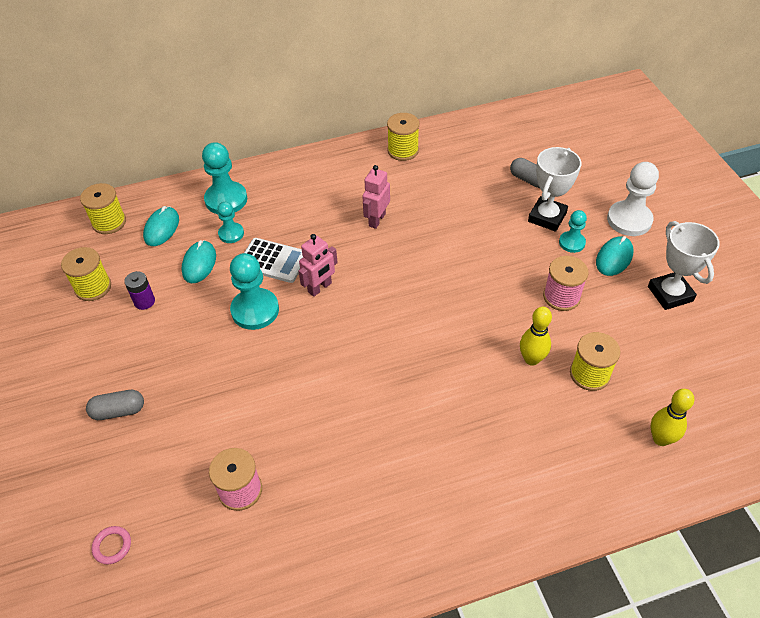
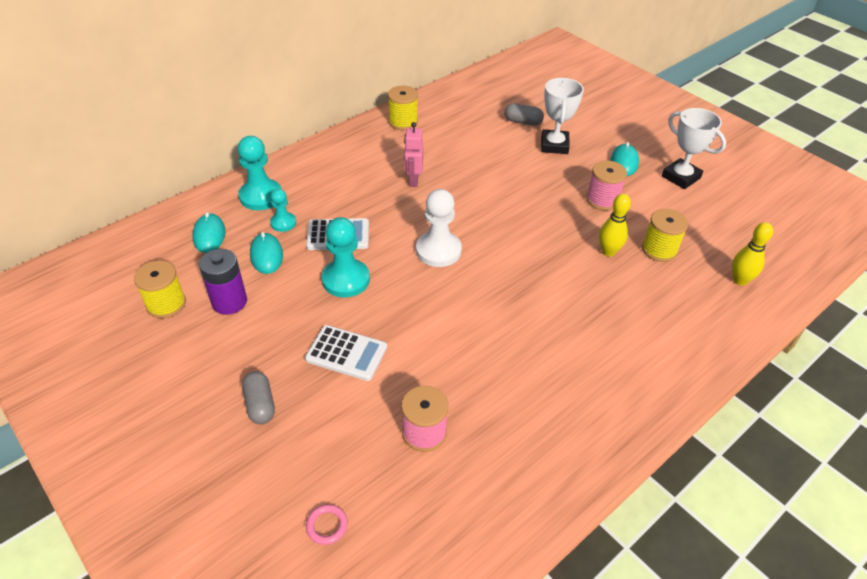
camera: 25 degrees left, 5 degrees down
yellow spool [80,183,126,234] -> none
grey capsule [86,390,144,420] -> grey capsule turned 75 degrees counterclockwise [242,371,275,424]
purple battery [124,271,155,310] -> purple battery [199,249,247,315], size x1.59
pink robot [299,234,338,297] -> none
turquoise pawn [559,210,587,253] -> none
white pawn [607,162,659,236] -> white pawn moved to [416,189,462,267]
none -> white calculator [305,325,387,381]

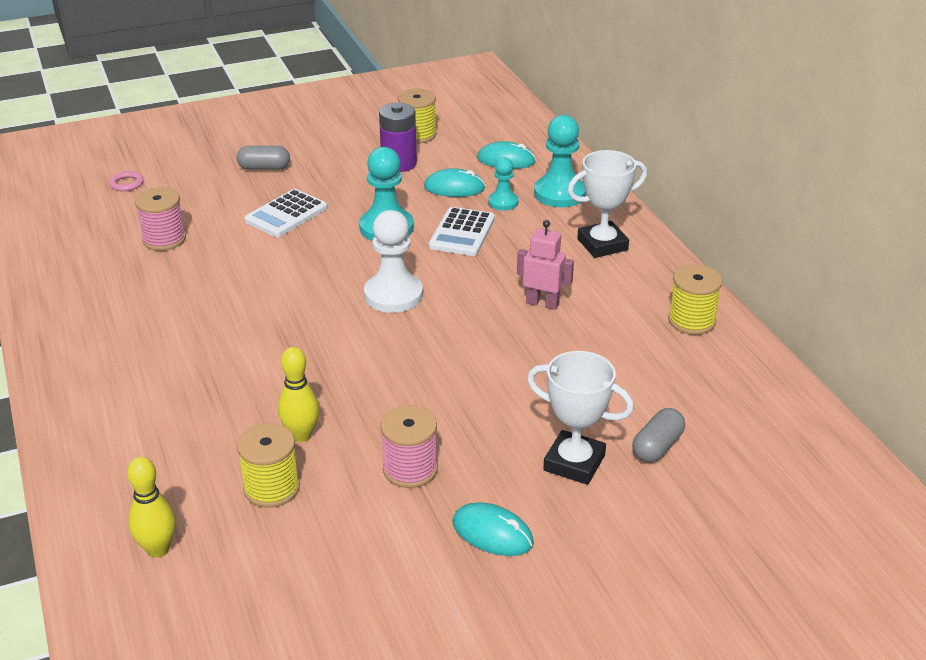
camera: 110 degrees right, 10 degrees down
white trophy [662,108,726,189] -> white trophy moved to [568,150,647,258]

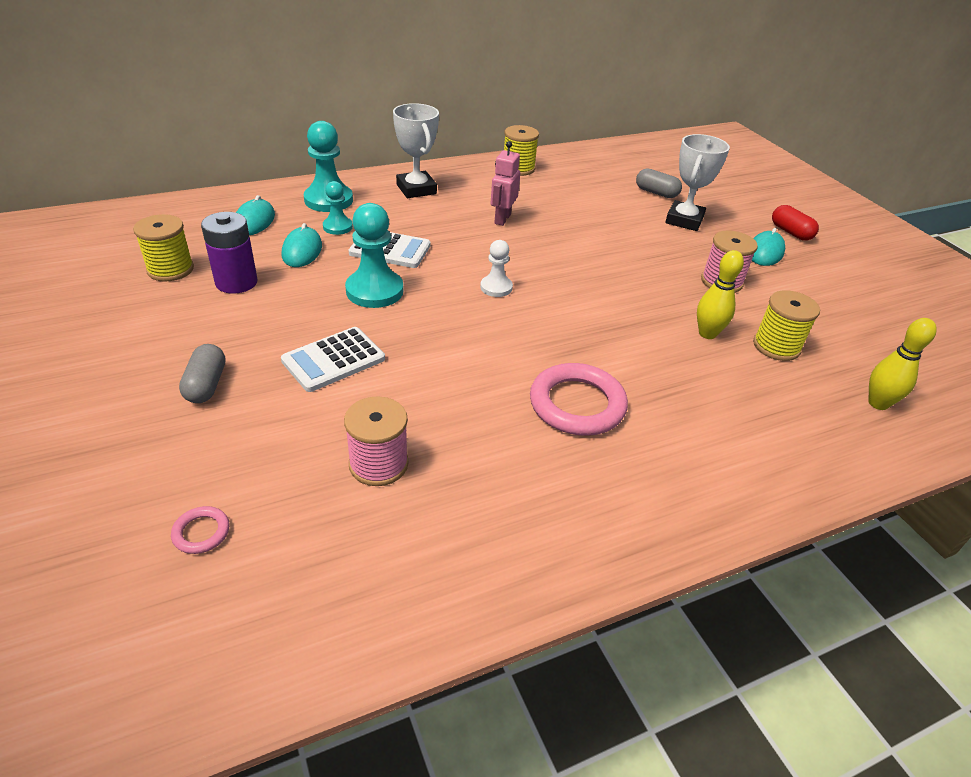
camera: 95 degrees left, 5 degrees up
white calculator [244,189,327,237] -> white calculator turned 105 degrees clockwise [281,327,385,392]
white pawn [364,210,423,313] -> white pawn [480,240,513,297], size x0.58
none -> pink ring [530,363,628,436]
none -> red capsule [772,205,819,241]

